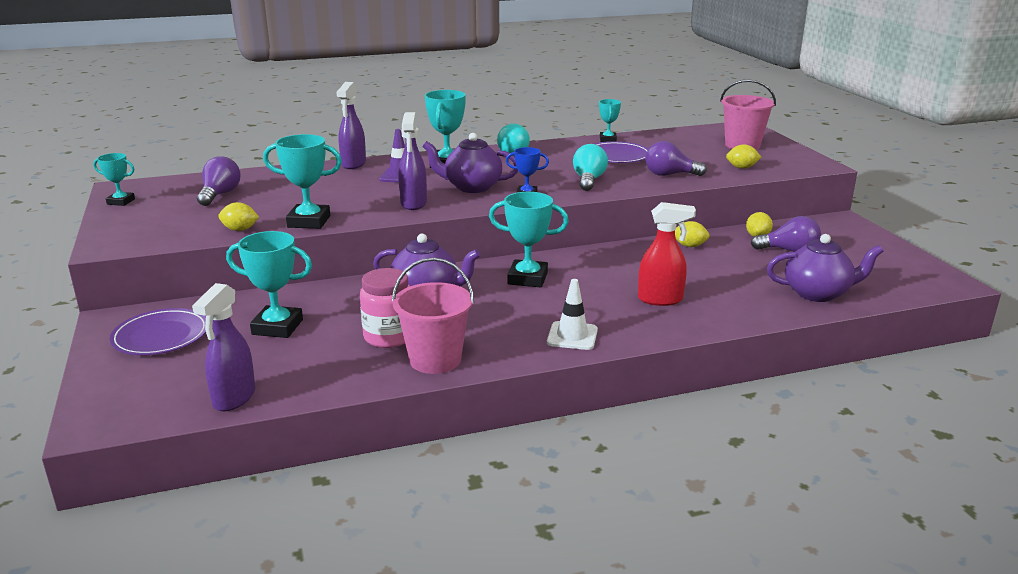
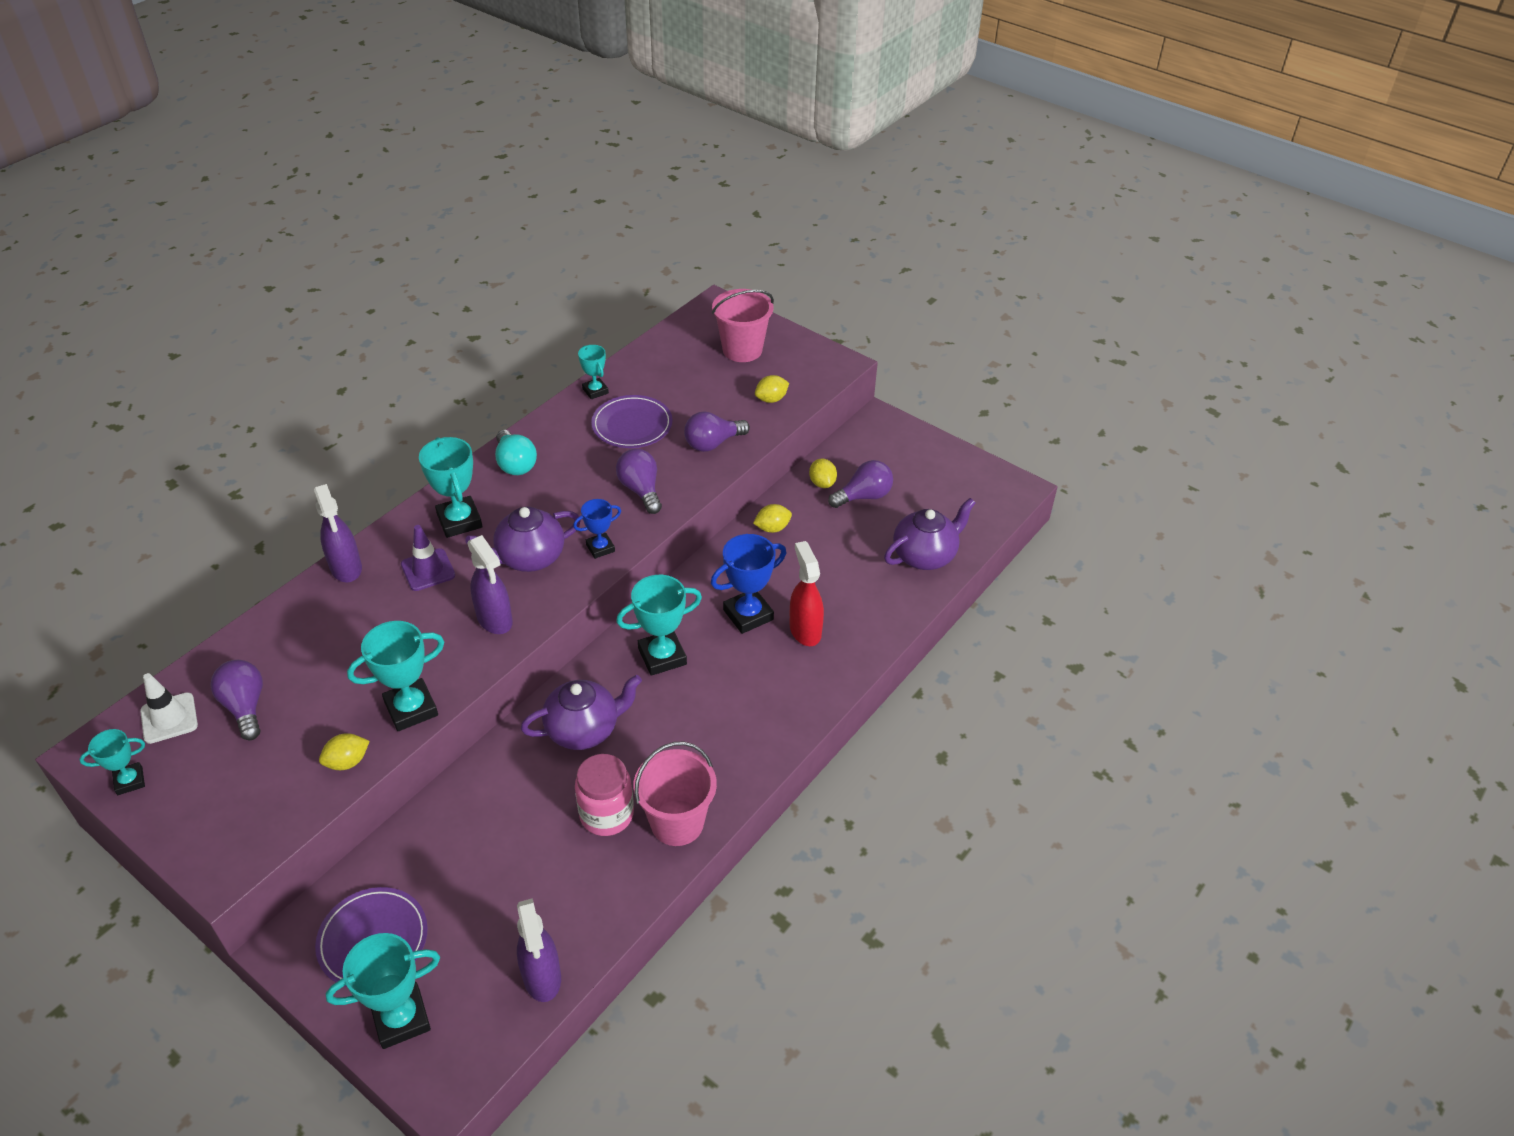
camera: 35 degrees left, 20 degrees up
turquoise trophy [226,231,312,338] -> turquoise trophy moved to [326,933,440,1049]
white traffic cone [547,279,598,350] -> white traffic cone moved to [140,673,198,744]
turquoise light bulb [573,144,608,191] -> purple light bulb [616,449,662,514]
red spray bottle [638,202,696,306] -> red spray bottle turned 75 degrees counterclockwise [790,541,824,646]
none -> blue trophy [711,534,786,634]

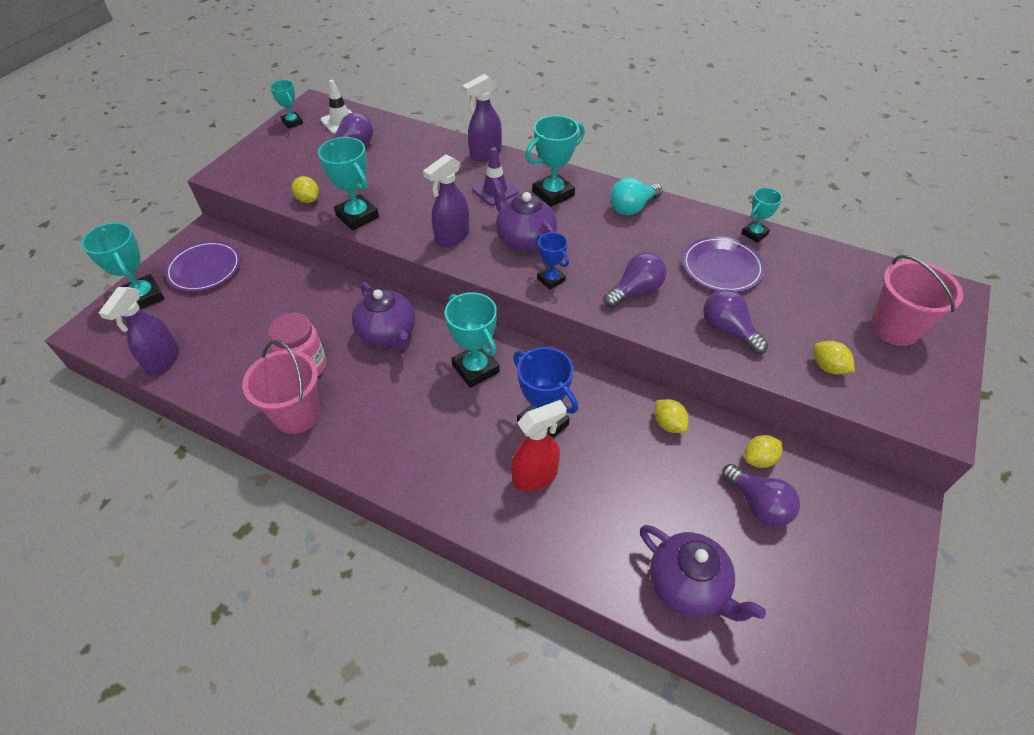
camera: 80 degrees right, 5 degrees up
purple spray bottle [517,898,561,1002] -> purple spray bottle turned 45 degrees counterclockwise [99,287,179,375]

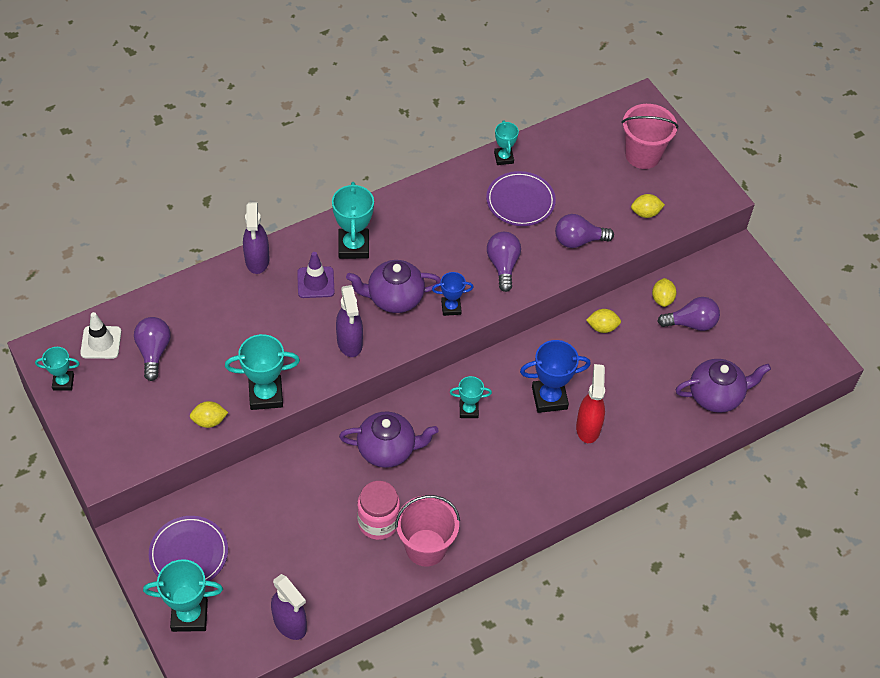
camera: 60 degrees left, 5 degrees up
turquoise trophy [445,292,500,388] -> turquoise trophy [450,376,492,418], size x0.59
turquoise light bulb [610,178,663,215] -> none

